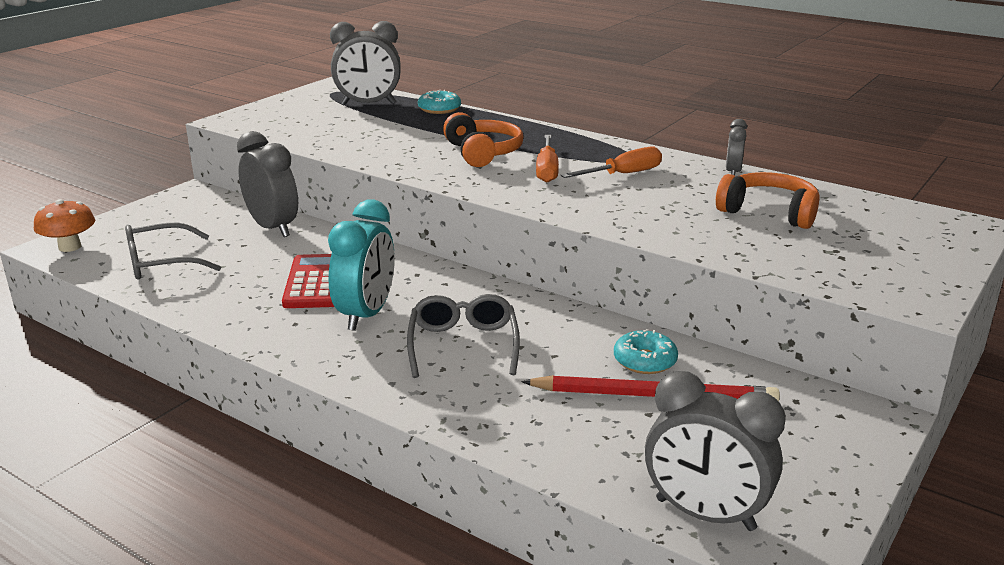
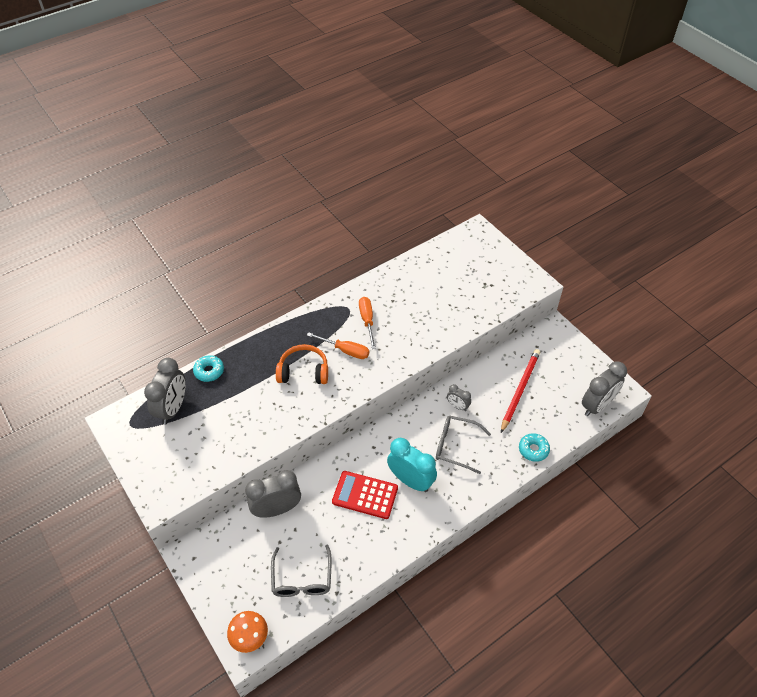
camera: 70 degrees left, 25 degrees up
turquoise donut [614,329,678,374] -> turquoise donut moved to [519,433,550,462]
orange headphones [716,172,820,229] -> none
grey clock [726,119,747,176] -> grey clock moved to [447,384,471,411]

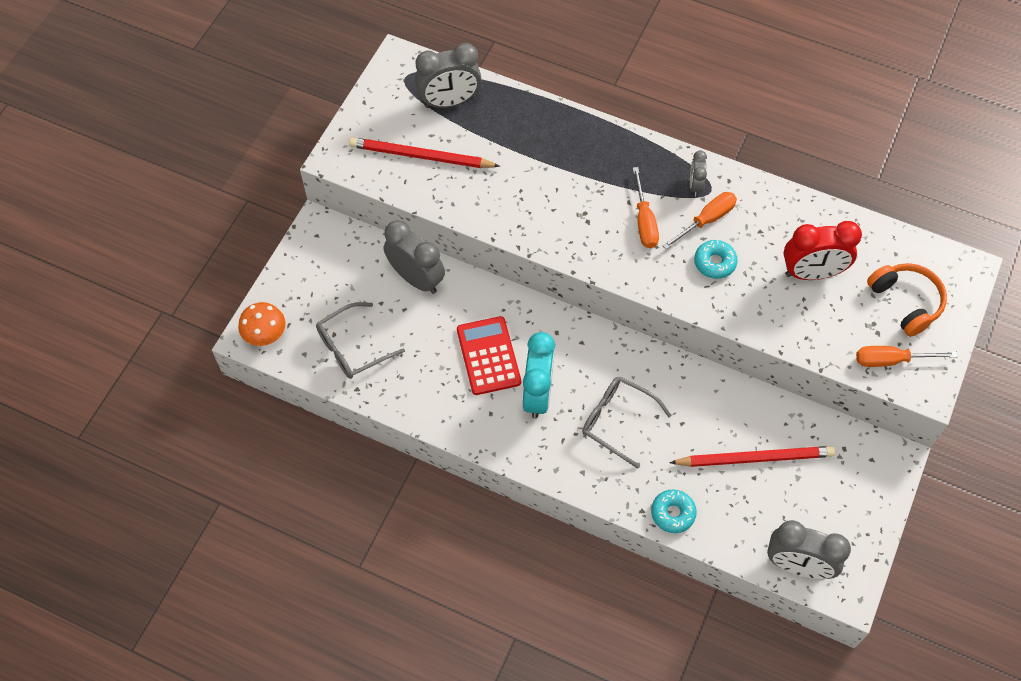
camera: 60 degrees right, 10 degrees up
turquoise donut [193,355,224,382] -> turquoise donut moved to [694,240,738,279]
orange headphones [276,344,328,384] -> orange headphones moved to [867,263,947,337]
grey glasses [436,415,491,474] -> grey glasses turned 45 degrees counterclockwise [582,377,672,469]
grey clock [447,384,471,411] -> grey clock moved to [690,150,707,196]
none -> red pencil [349,137,500,168]
none -> red clock [783,221,862,280]
none -> orange screwdriver [856,346,958,367]

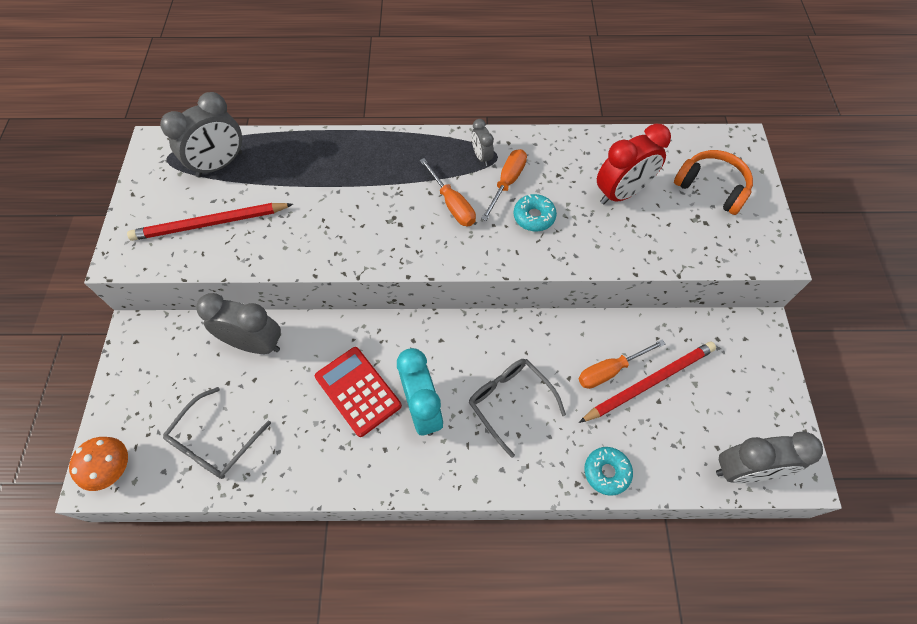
camera: 25 degrees left, 0 degrees up
grey glasses [582,377,672,469] -> grey glasses turned 45 degrees clockwise [469,359,566,458]
orange screwdriver [856,346,958,367] -> orange screwdriver moved to [578,339,665,389]

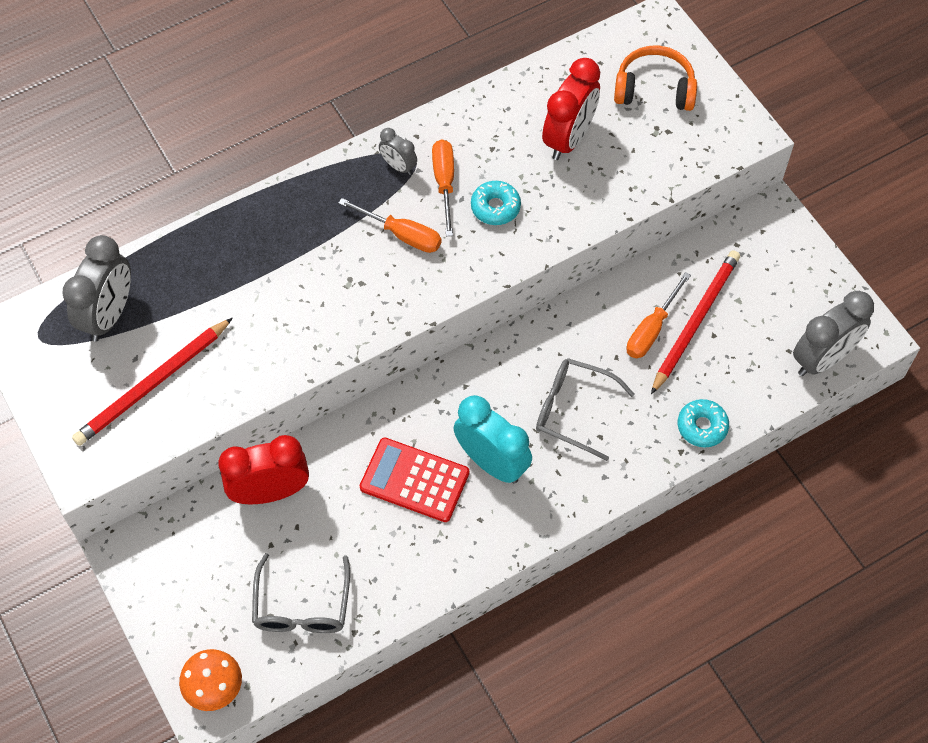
camera: 30 degrees left, 0 degrees up
grey clock [196,293,281,354] -> red clock [218,435,309,504]

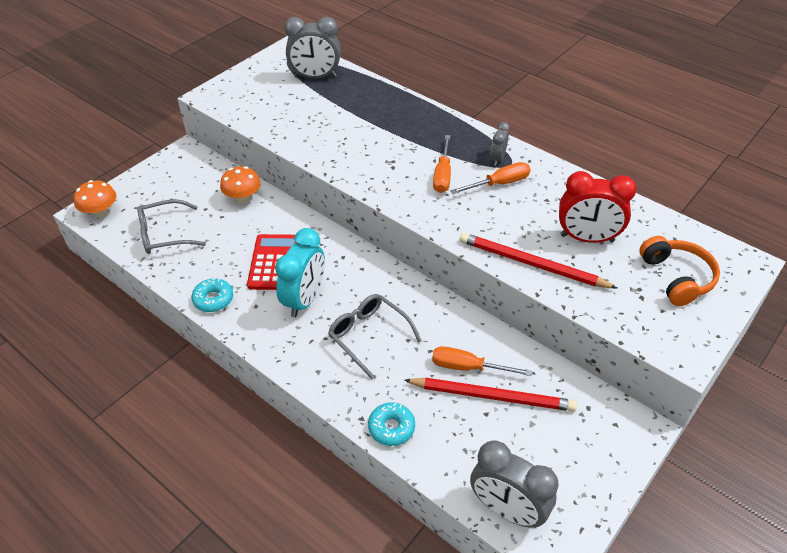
camera: 70 degrees right, 15 degrees down
red pencil [72,318,233,446] -> red pencil moved to [460,233,617,288]
red clock [218,435,309,504] -> orange mushroom [220,166,261,203]
turquoise donut [471,181,521,225] -> turquoise donut moved to [191,278,233,312]
grey glasses [536,358,634,461] -> grey glasses turned 45 degrees counterclockwise [328,294,422,379]

